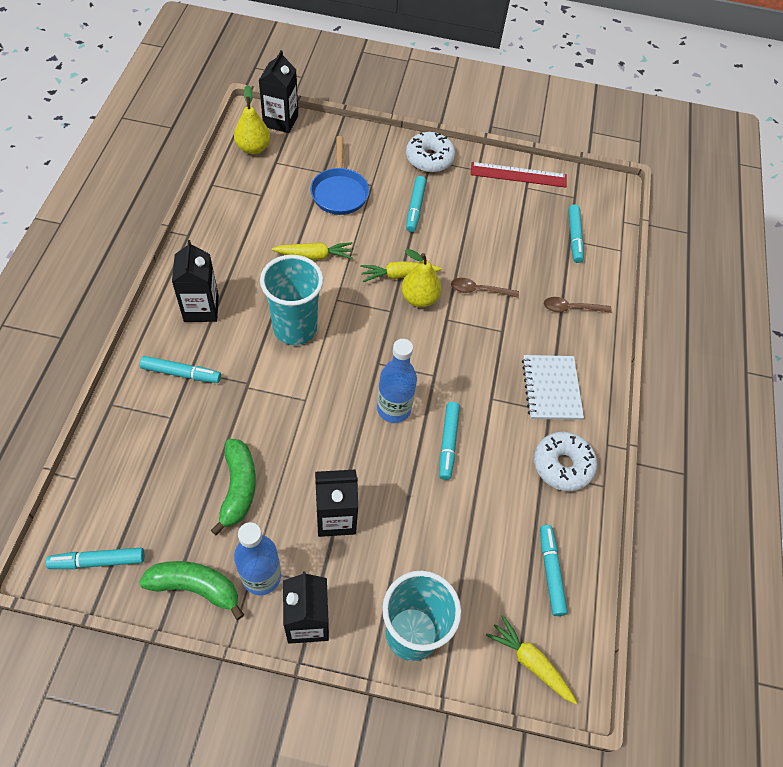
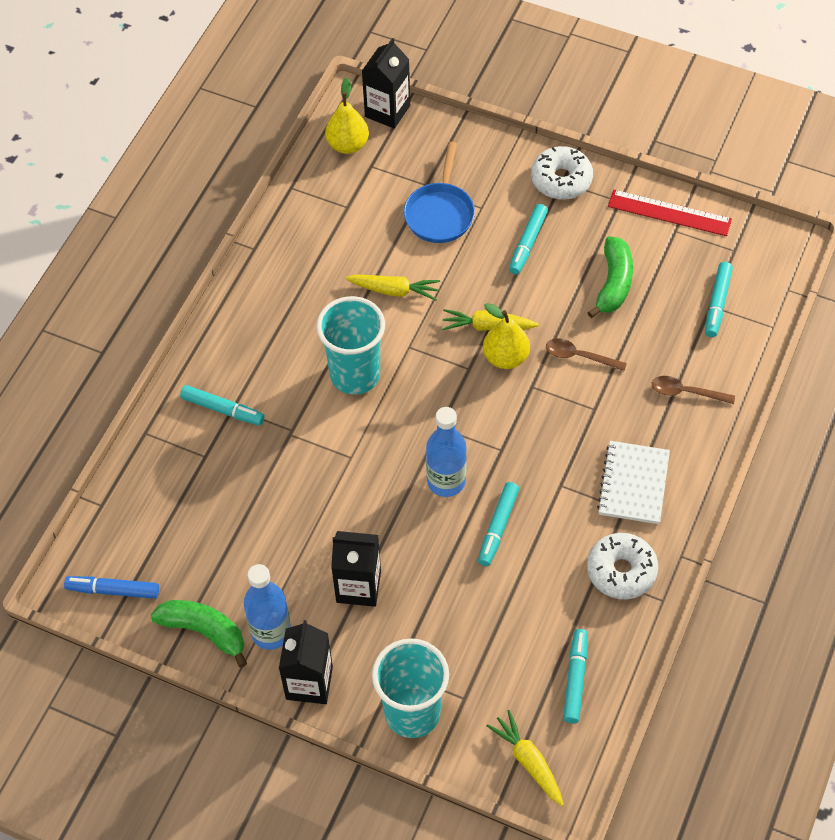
camera: 20 degrees right, 0 degrees up
turquoise marker [46,548,145,569] -> blue marker [64,576,159,599]
black carton [172,240,219,322] -> none
green banana [211,439,256,536] -> green banana moved to [587,236,633,318]

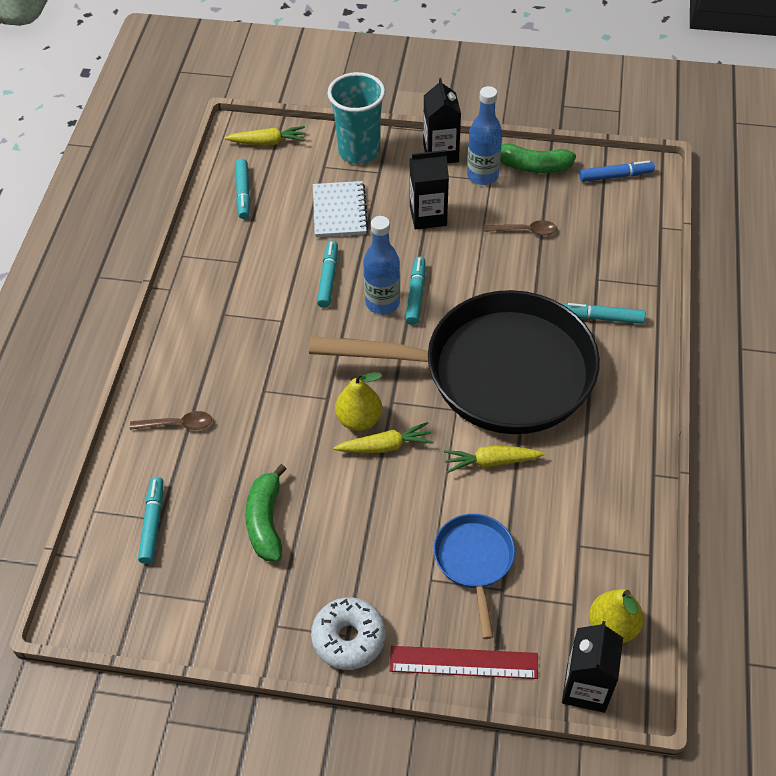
camera: 165 degrees right, 5 degrees down
turquoise cup [316,296,385,395] -> black pan [309,290,600,434]
yellow carrot [486,710,564,806] -> yellow carrot turned 45 degrees counterclockwise [225,126,306,145]
turquoise marker [509,204,548,275] -> turquoise marker moved to [405,257,426,325]
brown spoon [546,338,627,371] -> brown spoon moved to [483,220,557,236]
white donut [587,533,658,599] -> none
white notebook [597,441,670,524] -> white notebook moved to [313,181,368,237]
red ruler [608,190,732,236] -> red ruler moved to [390,646,538,679]

